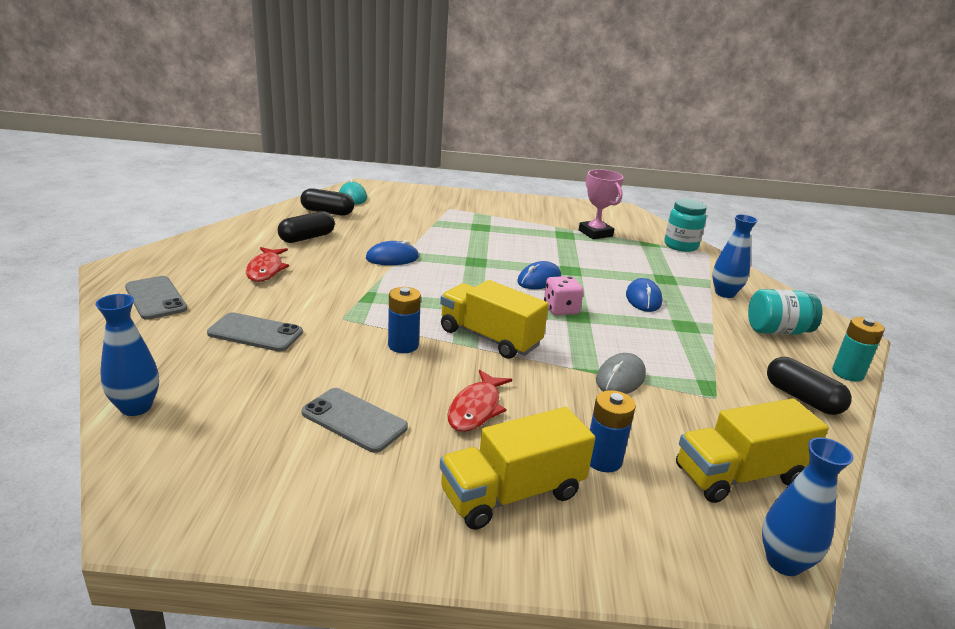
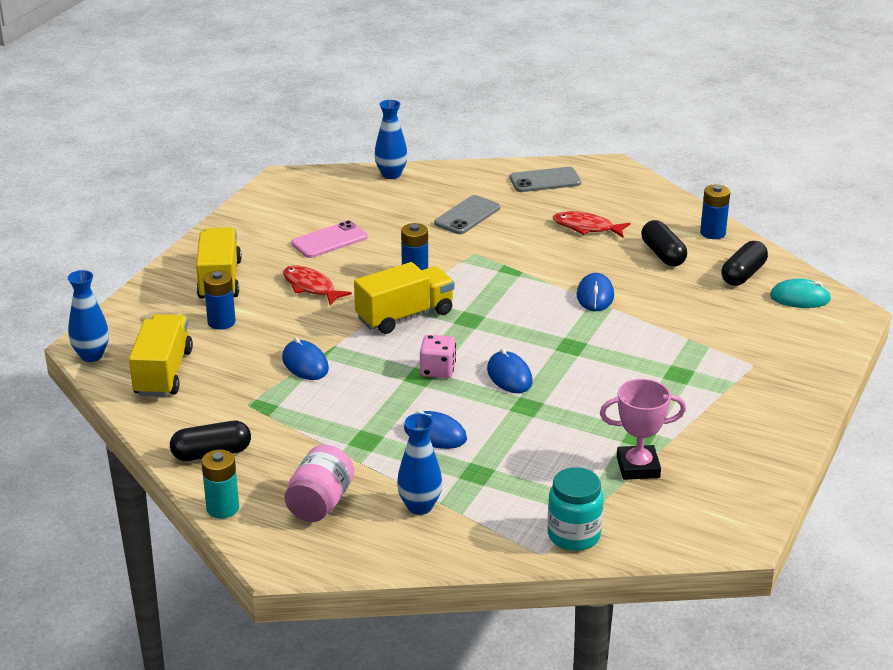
camera: 115 degrees right, 5 degrees up
grey phone [301,388,408,453] -> pink phone [291,221,368,258]
grey mouse [596,353,646,394] -> blue mouse [282,337,329,380]
turquoise jar [748,289,822,335] -> pink jar [285,445,354,522]
none -> blue battery [700,185,730,239]

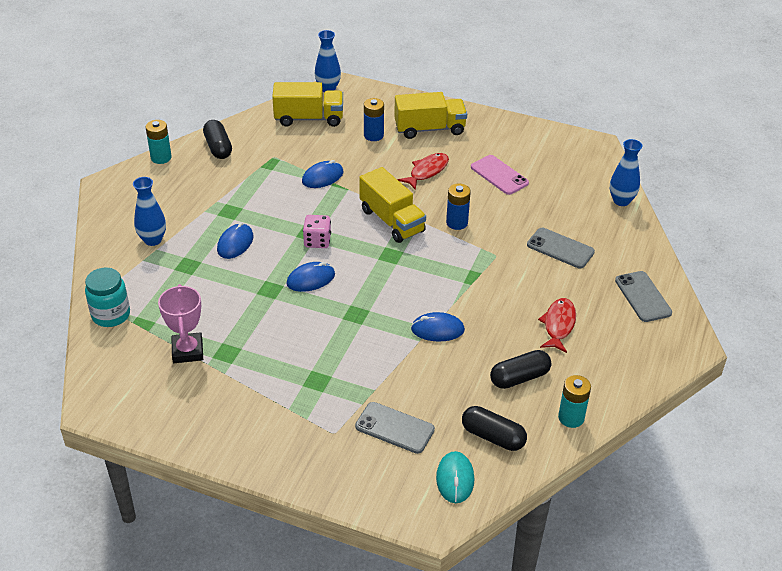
camera: 85 degrees right, 10 degrees up
pink jar [285,445,354,522] -> none
blue battery [700,185,730,239] -> turquoise battery [558,375,591,428]
none -> grey phone [355,402,435,454]

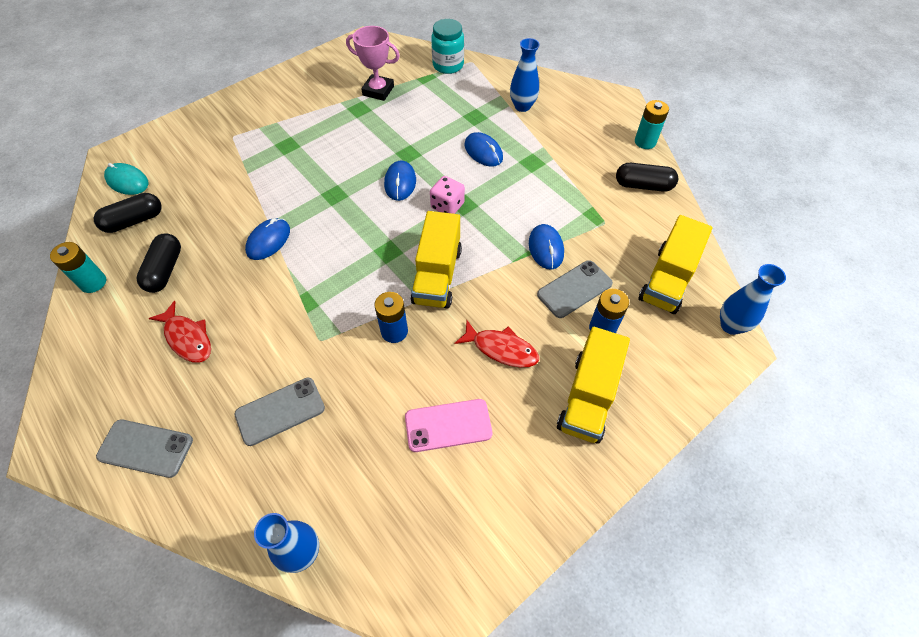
camera: 120 degrees right, 15 degrees up
grey phone [355,402,435,454] -> grey phone moved to [537,260,613,318]
yellow truck [359,167,426,243] -> yellow truck turned 75 degrees counterclockwise [410,211,462,309]
red fish [398,153,449,190] -> red fish turned 45 degrees counterclockwise [454,320,539,367]

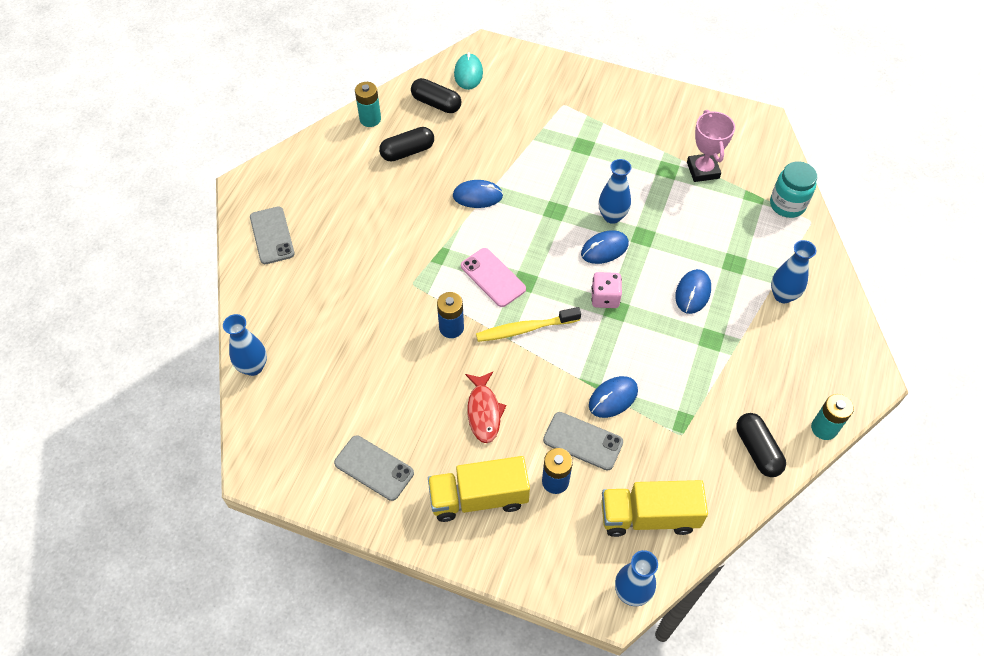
camera: 60 degrees right, 0 degrees up
red fish [148,301,211,363] -> none
grey phone [235,377,325,446] -> grey phone moved to [334,435,414,501]
pink phone [405,399,492,452] -> pink phone moved to [461,248,526,307]
yellow truck [410,211,462,309] -> yellow toothbrush [476,307,581,342]
none -> blue vase [599,159,631,224]

